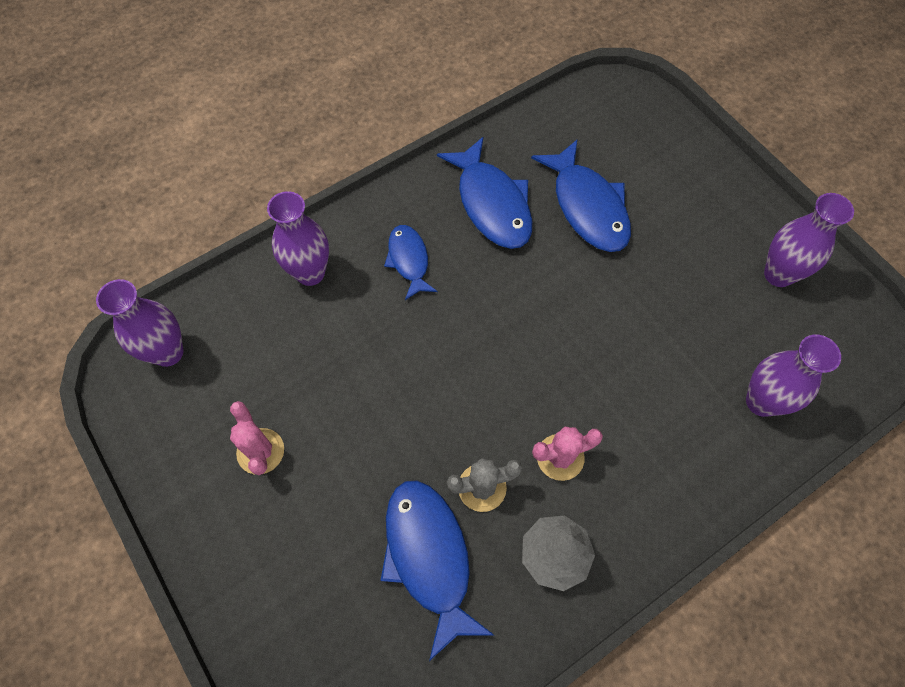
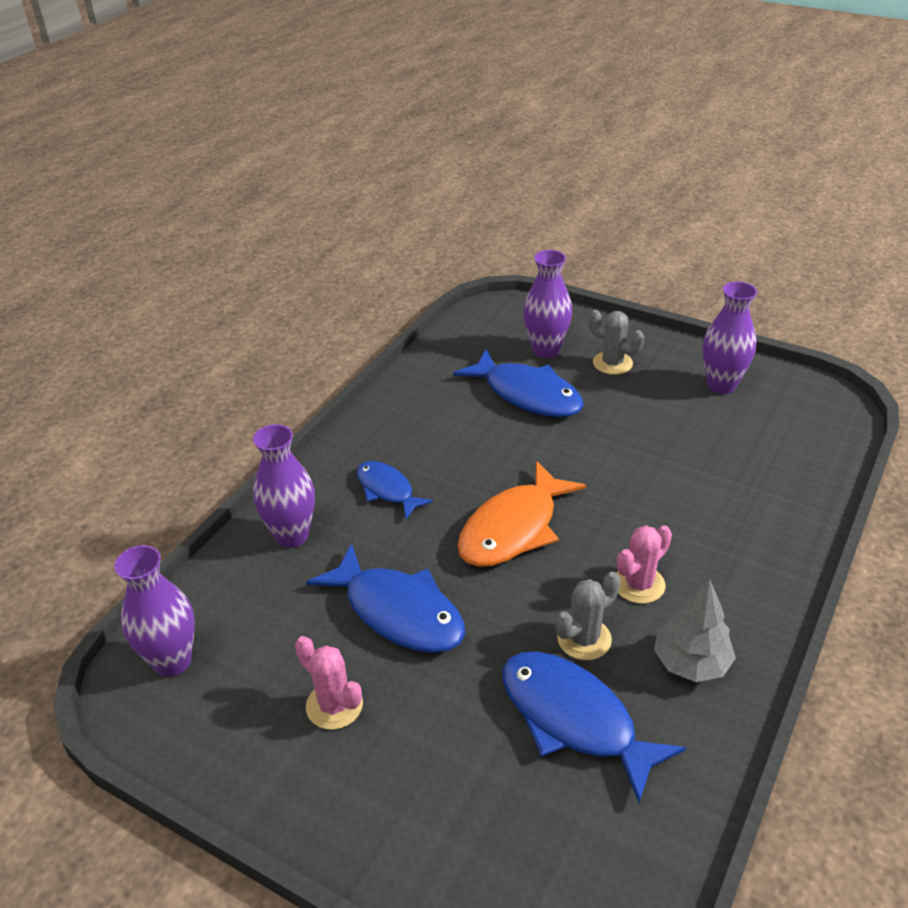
camera: 25 degrees left, 25 degrees down
blue fish [437,137,532,249] -> blue fish moved to [306,544,465,653]
purple vase [746,334,841,417] -> purple vase moved to [523,250,572,358]
none -> orange fish [457,461,586,567]
none -> grey cactus [589,309,644,375]

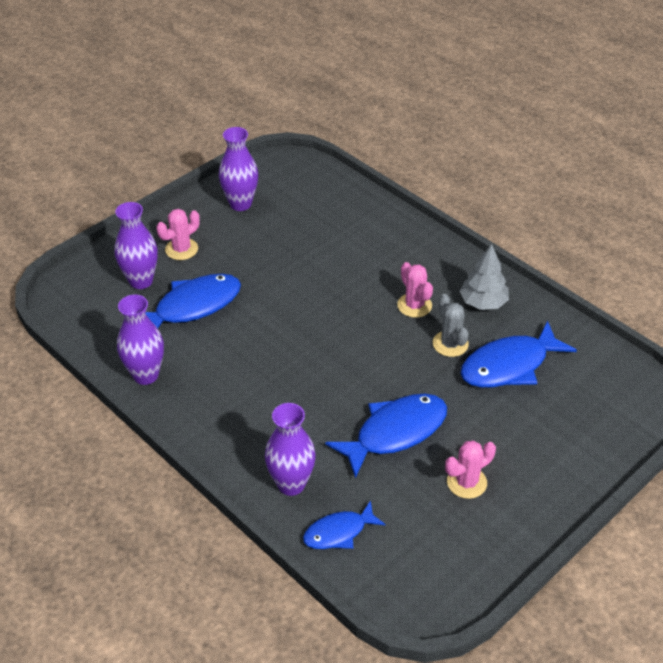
camera: 75 degrees left, 5 degrees up
purple vase [114,545,195,677] -> purple vase moved to [117,295,164,385]
blue fish [357,461,433,519] -> blue fish moved to [303,500,386,549]
orange fish [457,461,586,567] -> none
grey cactus [589,309,644,375] -> pink cactus [156,209,200,260]

